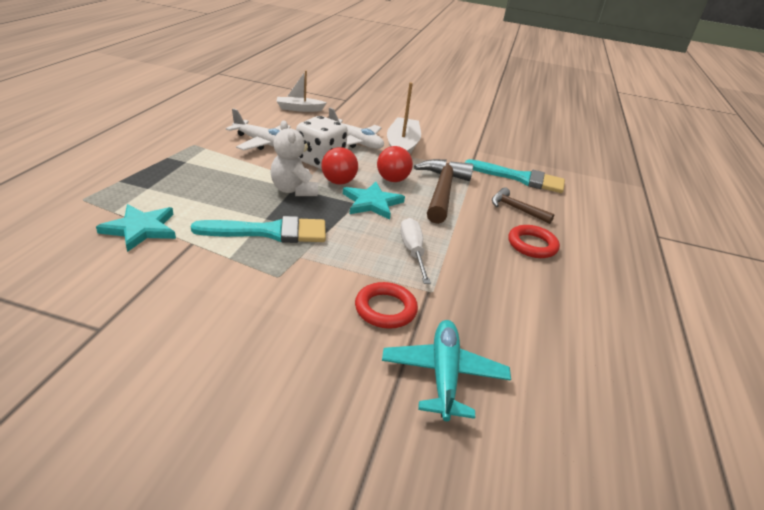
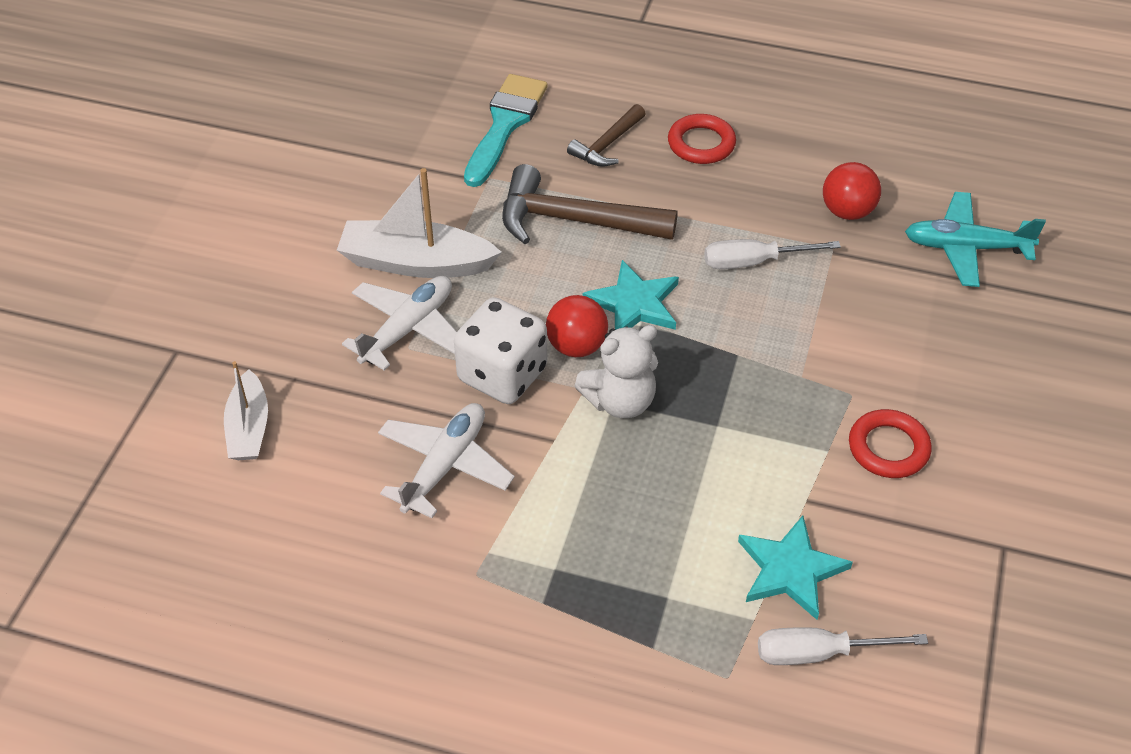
camera: 85 degrees left, 15 degrees up
turquoise brush [191,216,326,243] -> none
red ring [355,282,418,329] -> red ring moved to [849,409,932,478]
red ball [377,146,413,182] -> red ball moved to [823,162,881,220]
none -> white screwdriver [758,627,928,665]

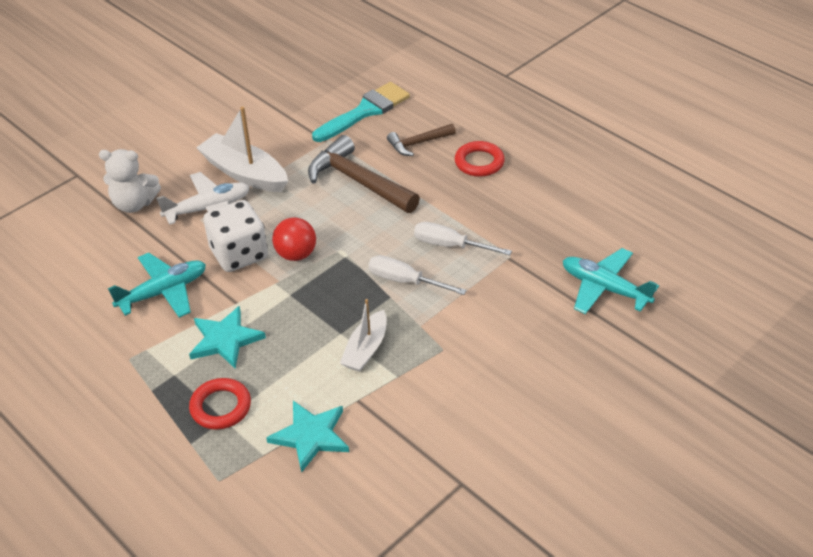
camera: 30 degrees right, 5 degrees down
white boat [224,361,268,460] -> white boat moved to [340,299,387,372]
white plane [378,403,515,518] -> turquoise plane [108,253,206,318]
white teddy bear [575,325,658,418] -> white teddy bear moved to [99,149,161,213]
turquoise star [583,260,679,330] -> turquoise star moved to [189,306,266,369]
white screwdriver [758,627,928,665] -> white screwdriver moved to [369,255,466,295]
red ball [823,162,881,220] -> none
red ring [849,409,932,478] -> red ring moved to [189,378,251,430]

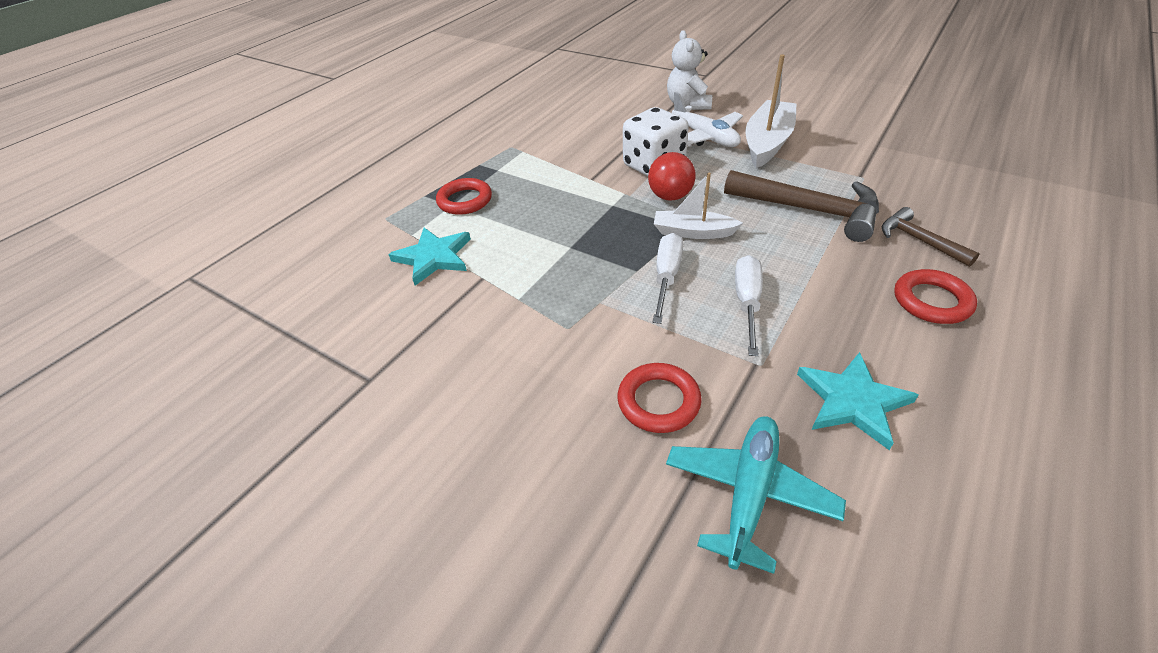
camera: 80 degrees right, 0 degrees up
turquoise plane [108,253,206,318] -> none
turquoise star [189,306,266,369] -> turquoise star moved to [797,352,918,450]
brown hammer [308,135,420,213] -> brown hammer turned 90 degrees clockwise [724,170,879,242]
turquoise brush [312,82,410,142] -> none
white boat [340,299,387,372] -> white boat moved to [654,173,743,239]
none -> red ring [617,363,702,433]

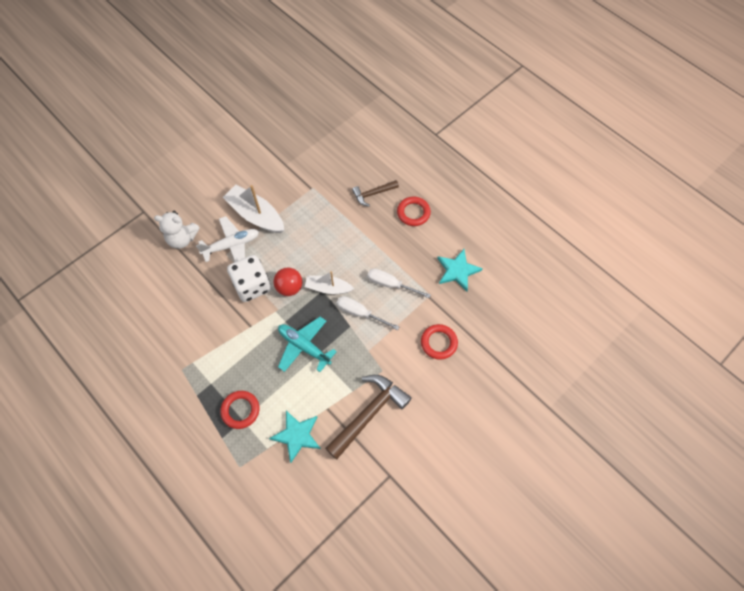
camera: 80 degrees left, 20 degrees up
white boat [654,173,743,239] -> white boat turned 75 degrees clockwise [305,271,354,294]
turquoise plane [666,416,846,574] -> turquoise plane moved to [278,317,337,372]
brown hammer [724,170,879,242] -> brown hammer moved to [325,375,412,459]

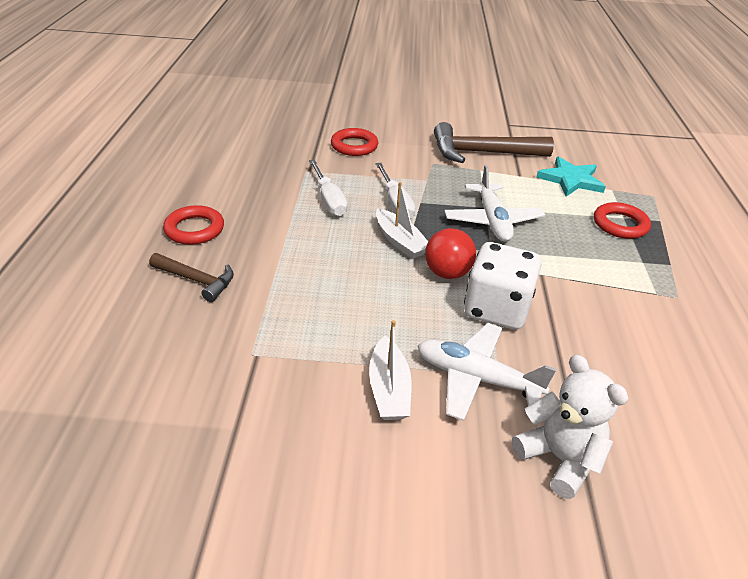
camera: 135 degrees left, 25 degrees down
white boat [223,185,284,233] -> white boat [369,320,412,420], size x0.63
turquoise plane [278,317,337,372] -> white plane [444,165,545,242]
turquoise star [437,249,483,291] -> none

